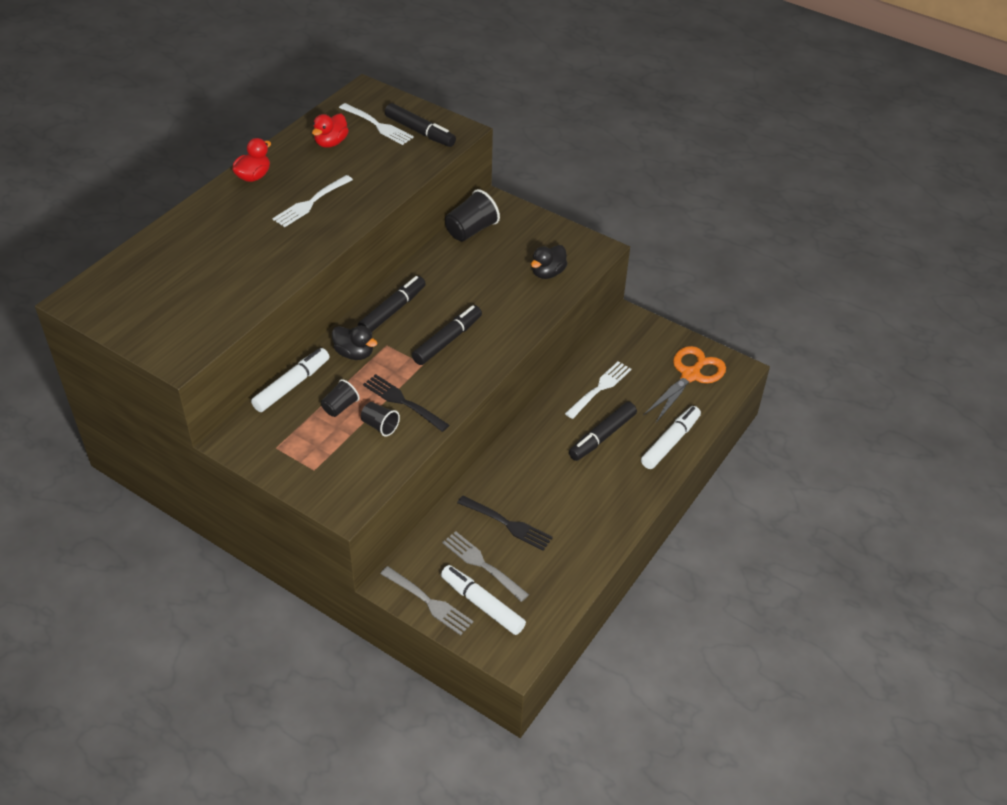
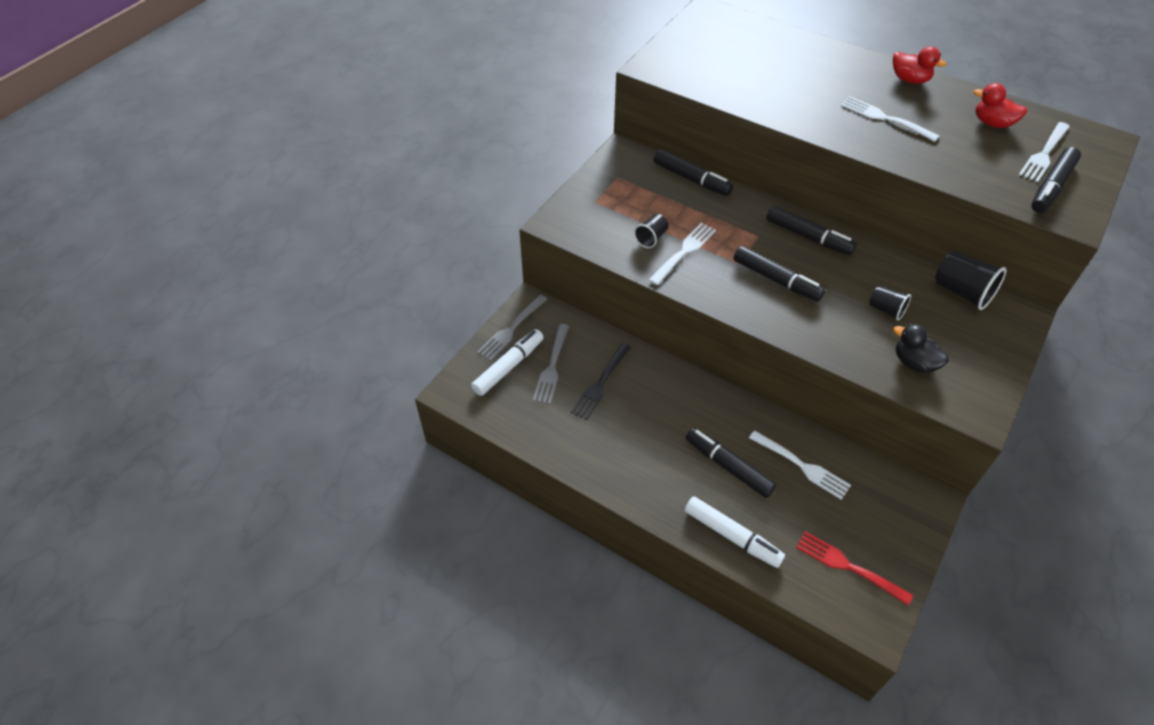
camera: 90 degrees right, 5 degrees up
white marker [251,348,329,412] -> black marker [654,149,733,196]
black cup [321,379,360,417] -> black cup moved to [869,286,911,321]
black duck [332,326,377,360] -> none
black fork [363,374,449,432] -> white fork [649,222,716,285]
grey fork [442,531,529,602] -> grey fork turned 150 degrees clockwise [533,324,569,404]
orange scissors [643,346,726,424] -> red fork [796,531,913,606]

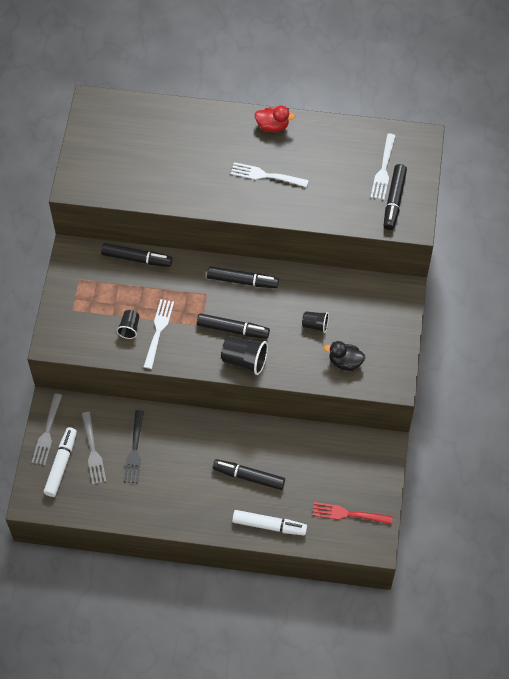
camera: 25 degrees left, 10 degrees up
white fork [749,430,851,500] -> none
black cup [935,251,1007,310] -> black cup moved to [221,336,268,375]
red duck [973,83,1027,128] -> none

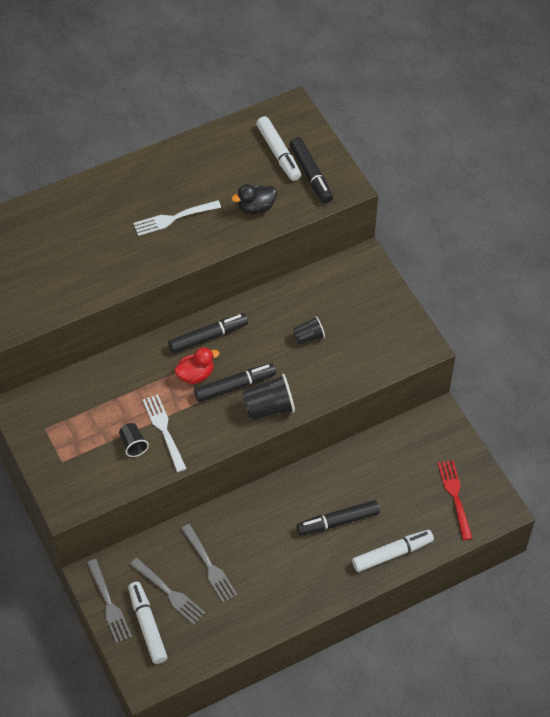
camera: 35 degrees left, 5 degrees down
black marker [101,243,173,267] -> none
black fork [124,410,144,483] -> grey fork [181,524,237,603]
red duck [255,106,295,132] -> red duck moved to [174,347,219,384]
red fork [312,502,393,524] -> red fork turned 105 degrees clockwise [438,460,473,540]
black duck [323,341,365,371] -> black duck moved to [232,184,277,214]
white fork [371,134,396,200] -> white marker [256,116,301,181]

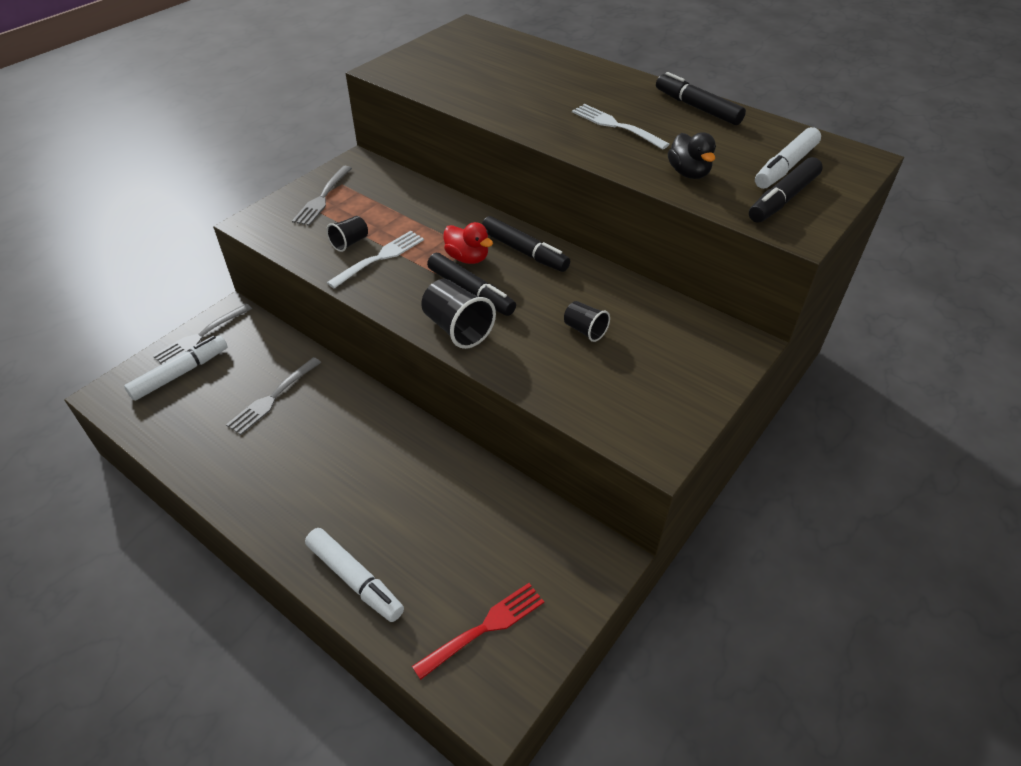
camera: 65 degrees right, 10 degrees down
grey fork [130,558,205,625] -> grey fork moved to [292,166,352,226]
black duck [232,184,277,214] -> black duck turned 150 degrees counterclockwise [668,132,716,179]
black marker [297,500,380,536] -> black marker moved to [656,72,746,125]

